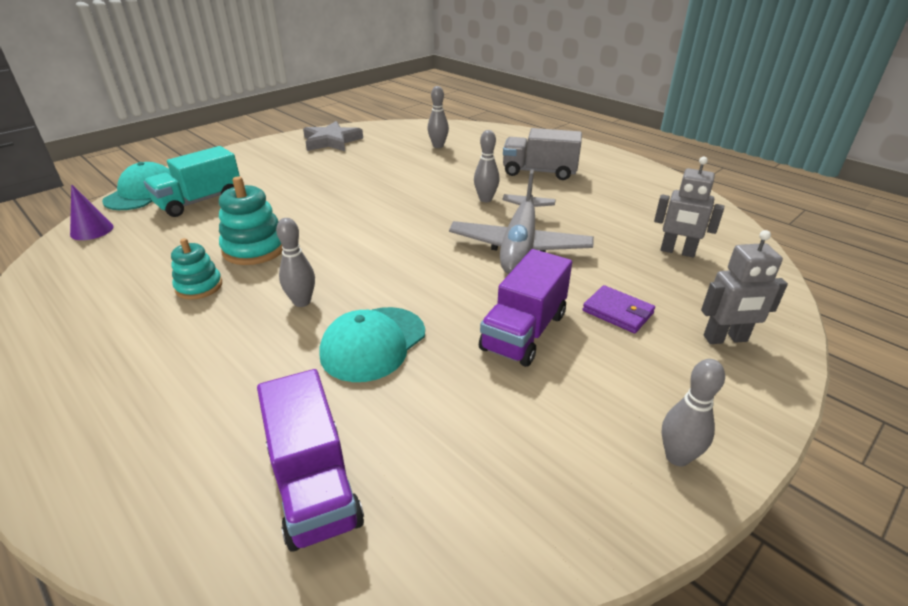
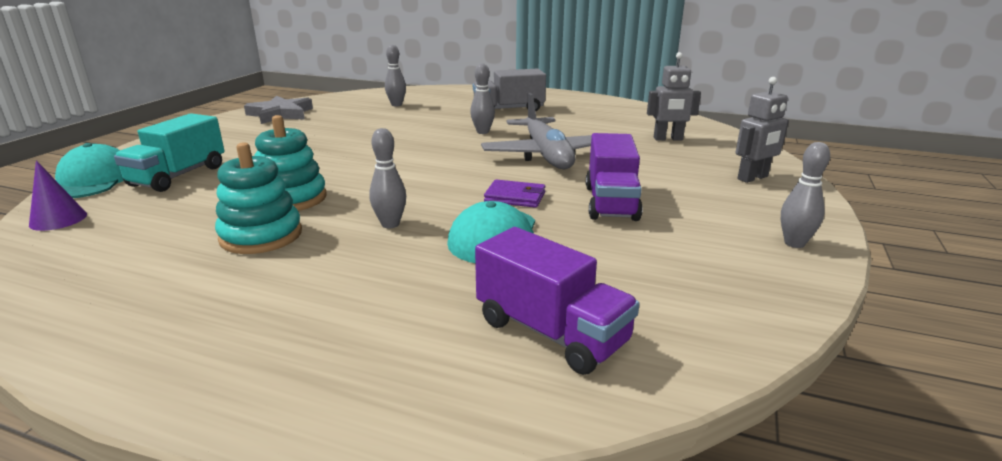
camera: 25 degrees left, 10 degrees down
turquoise stacking toy [171,238,222,300] -> turquoise stacking toy [215,142,302,254], size x1.54
purple wallet [583,285,655,333] -> purple wallet moved to [484,180,545,208]

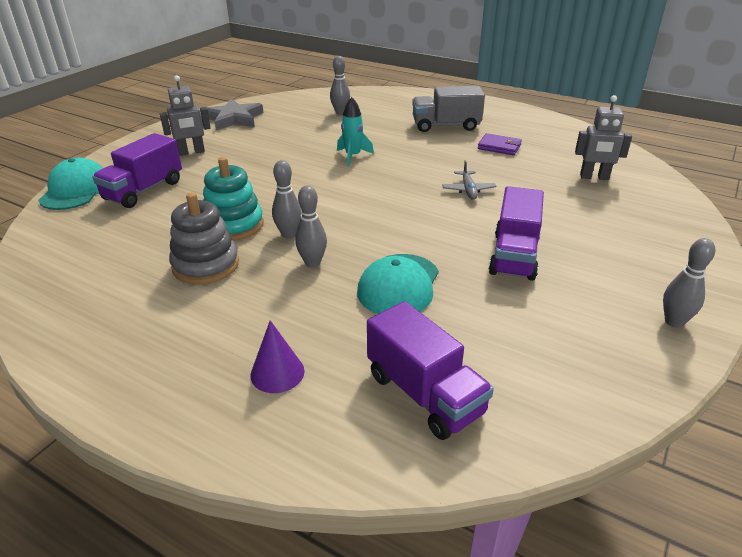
camera: 10 degrees right, 10 degrees up
purple cone [29,160,87,231] -> purple cone moved to [250,320,304,393]
turquoise truck [114,113,225,192] -> purple truck [92,133,182,208]
turquoise stacking toy [215,142,302,254] -> grey stacking toy [169,192,239,285]
grey bowling pin [470,63,495,134] -> grey bowling pin moved to [272,160,302,238]
grey plane [481,93,592,169] -> grey plane [442,160,497,200], size x0.43
purple wallet [484,180,545,208] -> purple wallet moved to [478,133,522,155]
grey robot [736,77,789,183] -> grey robot moved to [160,75,211,156]
none -> turquoise rocket [337,97,374,166]

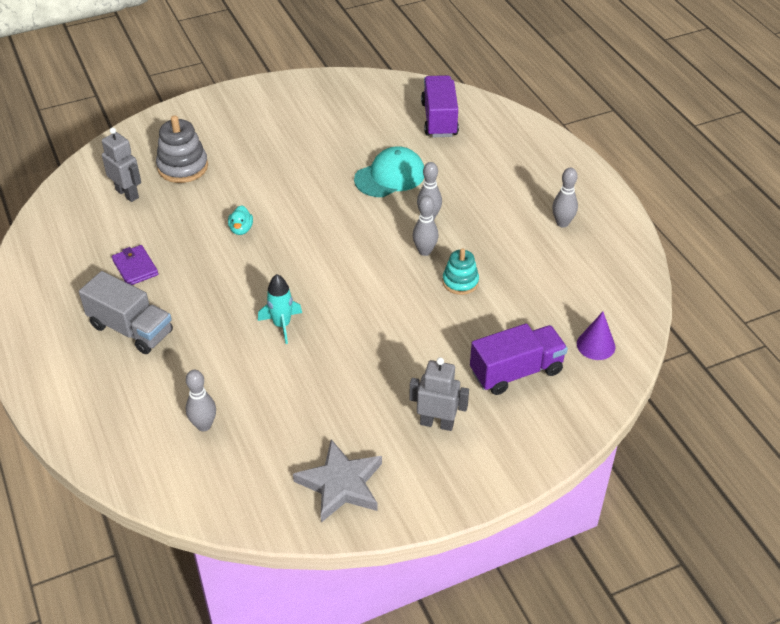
camera: 145 degrees left, 10 degrees up
turquoise cap [38,158,103,210] -> none
grey stacking toy [169,192,239,285] -> grey stacking toy moved to [156,115,208,183]
turquoise stacking toy [203,157,264,241] -> turquoise stacking toy [442,248,479,295], size x0.65
purple cone [250,320,304,393] -> purple cone moved to [577,312,615,360]
grey plane [442,160,497,200] -> turquoise duck [228,205,253,235]
purple truck [489,186,544,281] -> none
grey bowling pin [663,238,715,328] -> grey bowling pin moved to [552,168,578,228]

